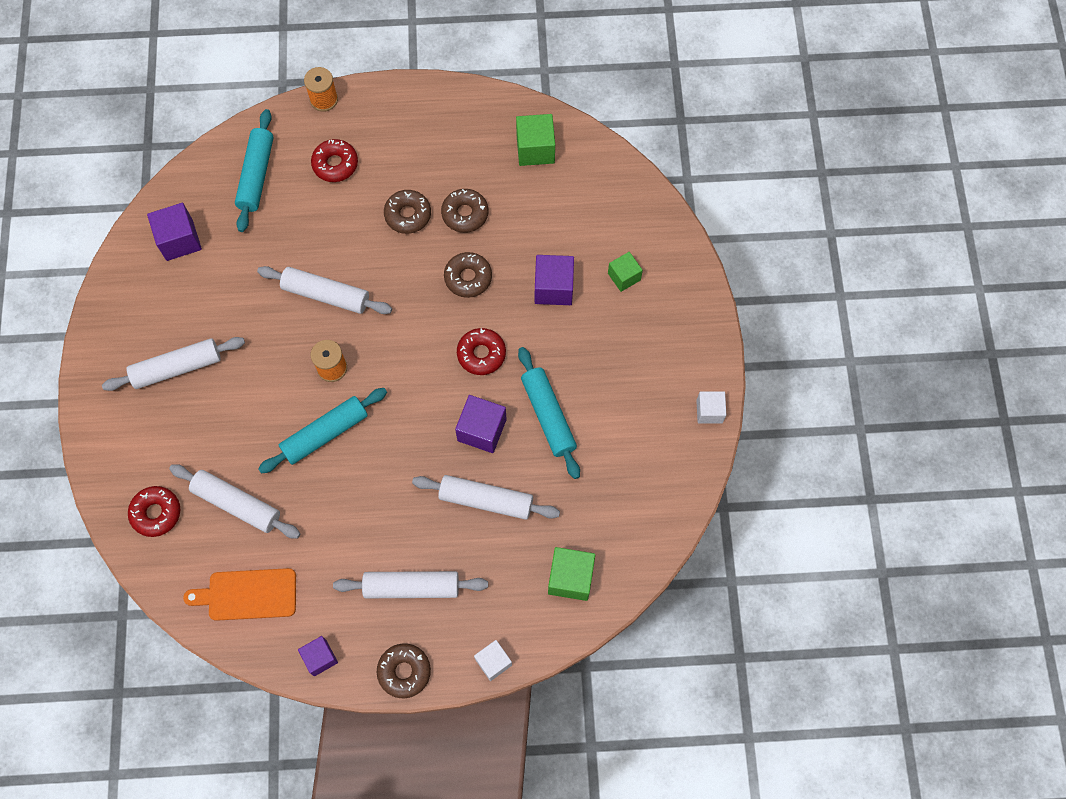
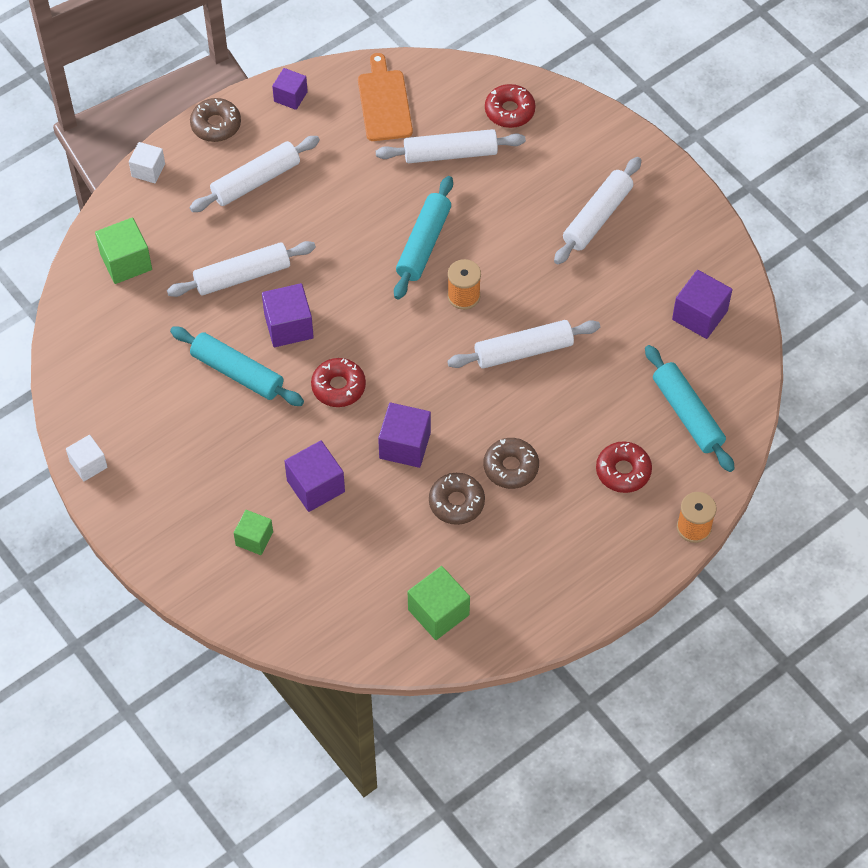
camera: 145 degrees right, 10 degrees down
orange cutting board [183,568,296,621] -> orange cutting board turned 60 degrees counterclockwise [358,53,413,141]
brown donut [444,252,492,298] -> purple cube [378,402,431,468]

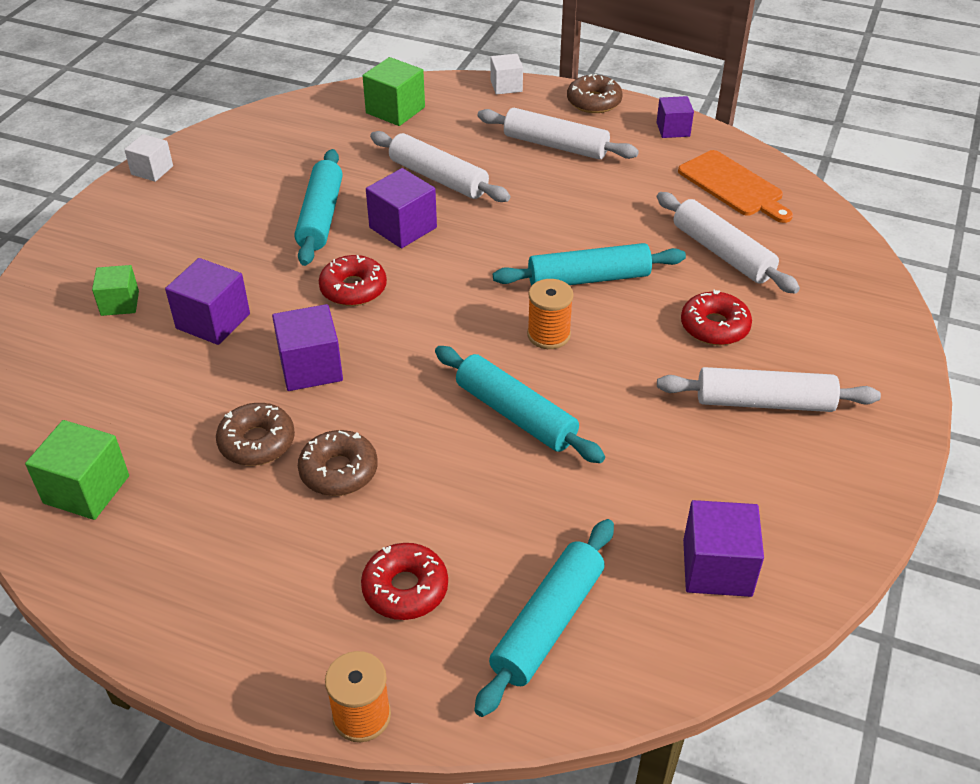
camera: 60 degrees right, 15 degrees down
orange cutting board [358,53,413,141] -> orange cutting board turned 90 degrees clockwise [678,150,793,223]
white rolling pin [447,320,600,369] -> turquoise rolling pin [435,346,605,463]
red donut [485,84,536,128] -> red donut moved to [681,290,752,345]

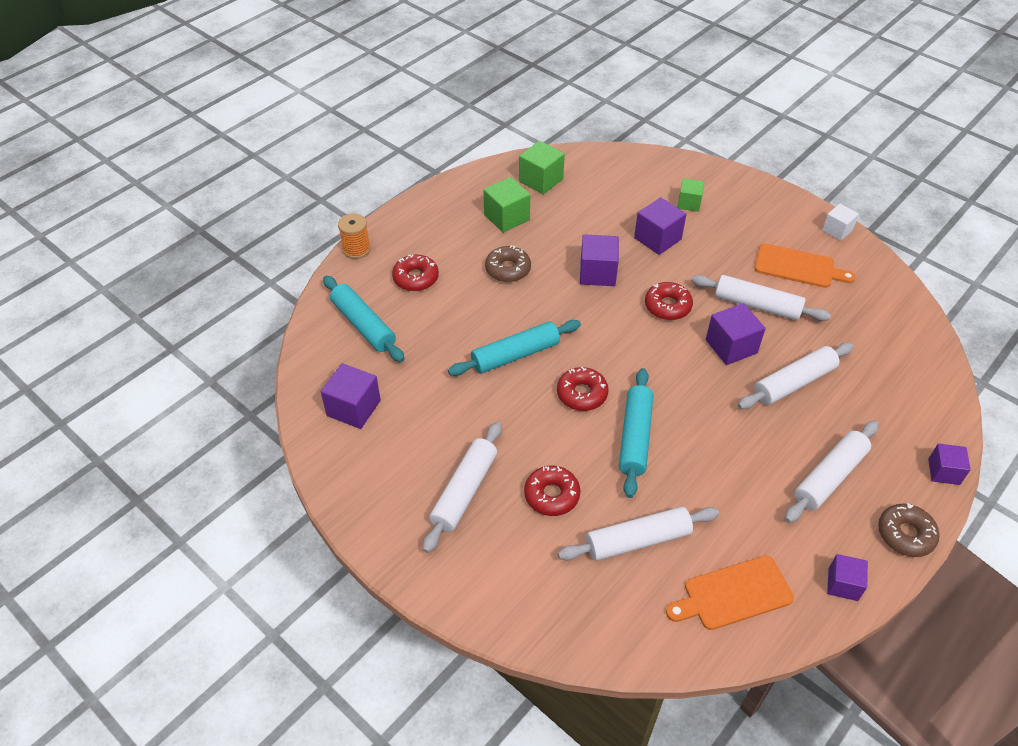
camera: 110 degrees right, 5 degrees up
brown donut [216,403,295,466] -> none
turquoise rolling pin [295,149,343,266] -> white rolling pin [691,275,831,321]
green cube [363,57,425,126] -> green cube moved to [483,177,530,233]
white cube [491,54,523,94] -> purple cube [928,443,971,485]
orange spool [527,279,574,349] -> red donut [557,367,609,411]
none -> orange cutting board [754,243,856,288]

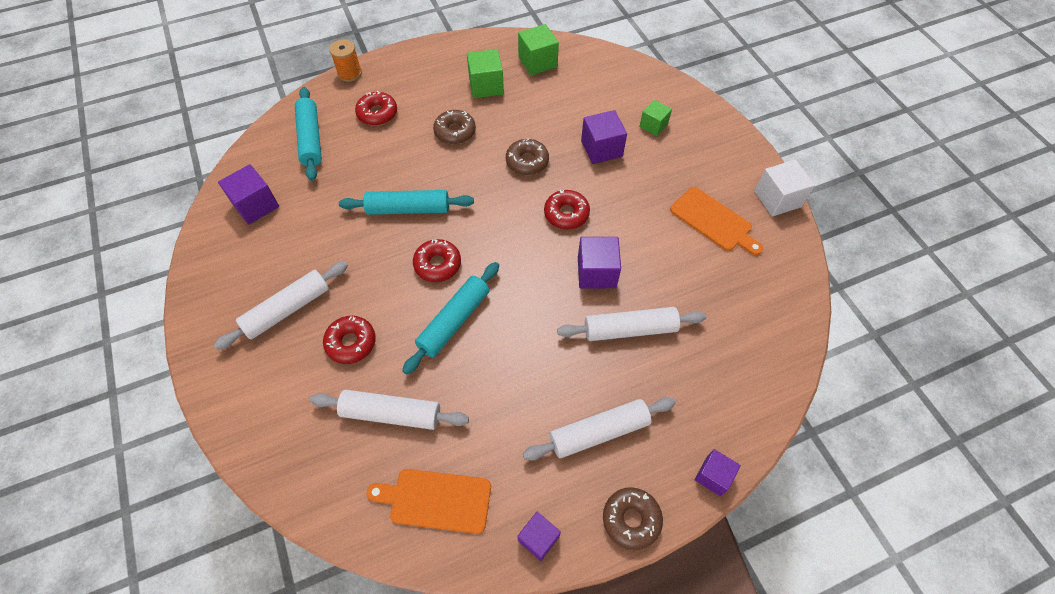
camera: 25 degrees right, 10 degrees up
purple cube [580,234,619,286] -> brown donut [506,138,549,175]
white rolling pin [691,275,831,321] -> none
white cube [822,204,859,241] -> white cube [755,160,815,216], size x1.52

